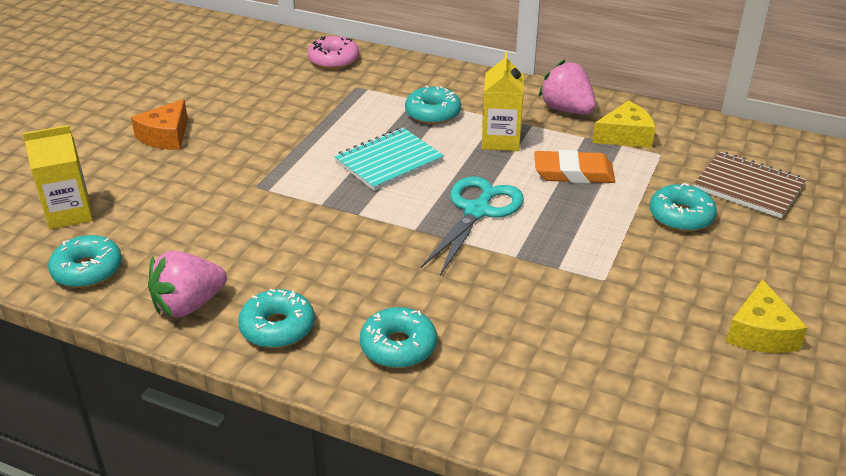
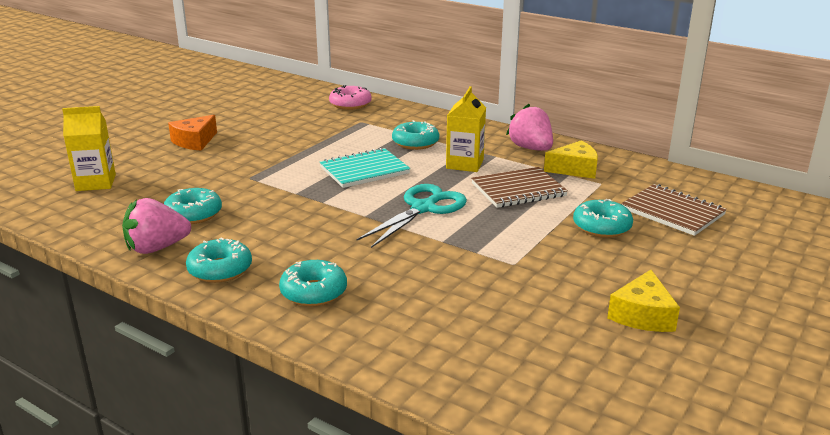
camera: 10 degrees right, 10 degrees down
turquoise donut [48,235,122,288] -> turquoise donut moved to [164,188,222,224]
orange eraser [534,150,615,183] -> brown notebook [471,167,568,208]

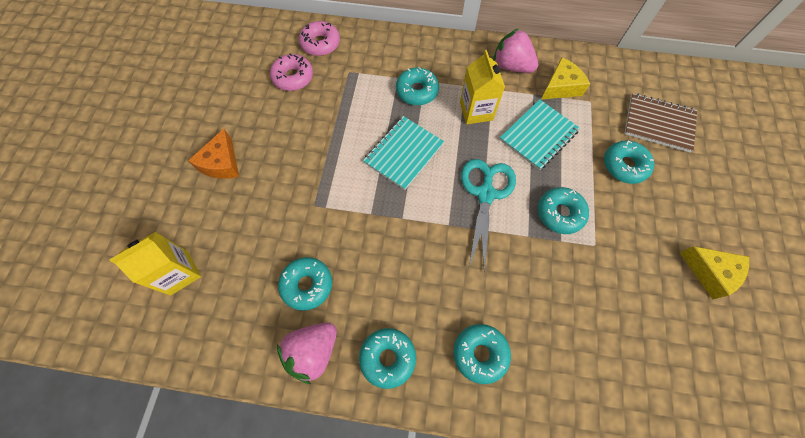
camera: 25 degrees left, 40 degrees up
brown notebook [471,167,568,208] -> turquoise notebook [500,99,580,170]
yellow cheese [607,270,680,332] -> yellow cheese turned 45 degrees counterclockwise [680,246,749,299]
none -> pink donut [270,54,313,91]
none -> turquoise donut [538,187,589,234]

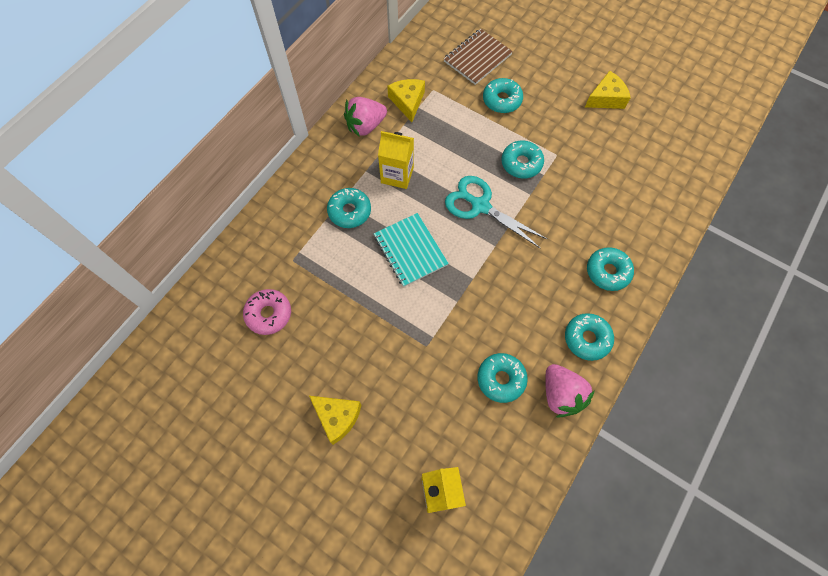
camera: 65 degrees left, 0 degrees up
orange cheese [188,128,239,179] -> yellow cheese [309,396,361,445]
pink donut [299,21,340,56] -> none
turquoise notebook [500,99,580,170] -> none

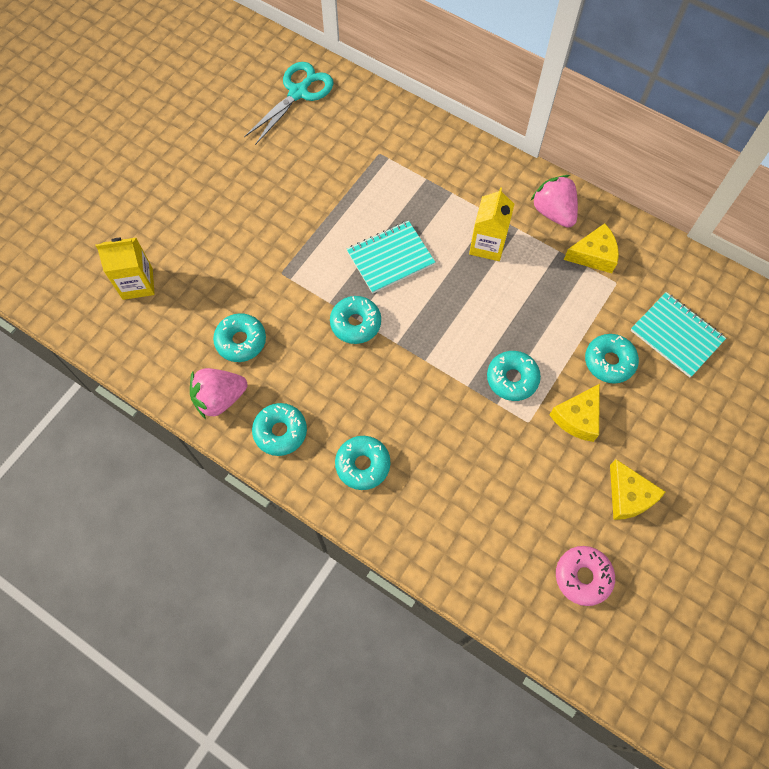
camera: 90 degrees right, 0 degrees up
pink donut [243,289,291,335] -> pink donut moved to [556,546,615,606]
yellow cheese [309,396,361,445] -> yellow cheese moved to [550,384,600,442]
turquoise donut [327,188,371,228] -> turquoise donut moved to [330,296,381,344]
brown notebook [444,29,513,85] -> turquoise notebook [631,292,726,378]
turquoise scissors [445,176,547,249] -> turquoise scissors moved to [244,62,334,145]

